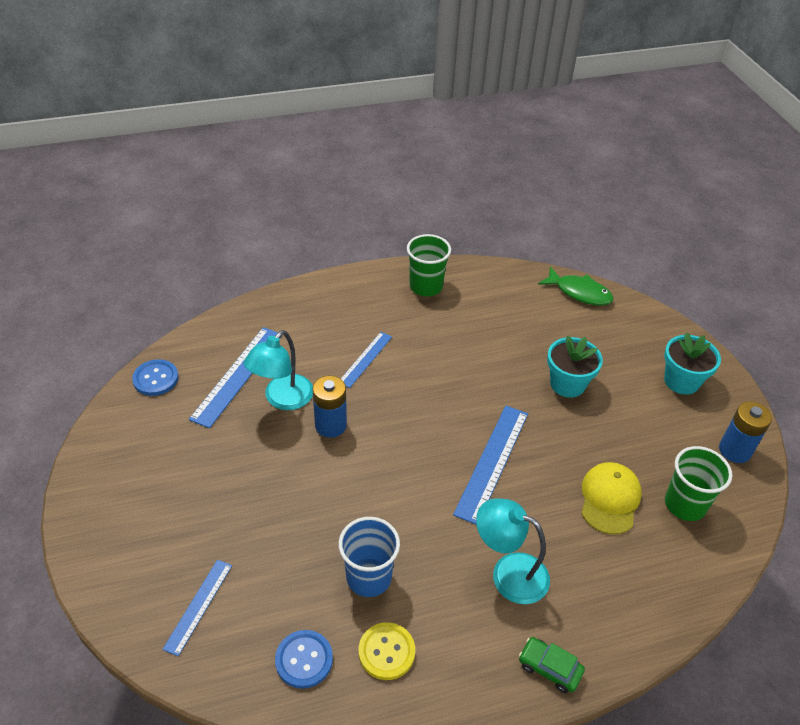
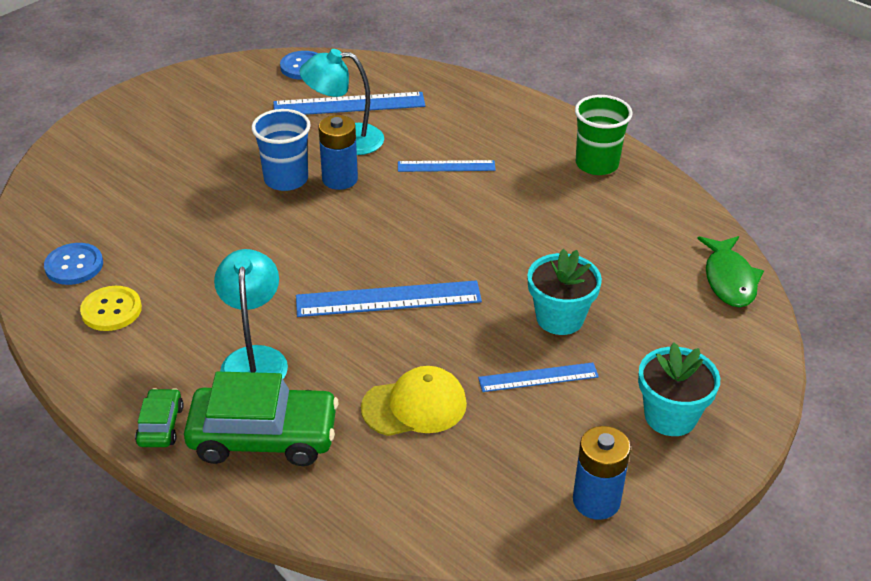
camera: 60 degrees right, 5 degrees down
blue ruler [162,559,232,656] -> blue ruler moved to [478,362,599,392]
blue cup [339,517,400,597] -> blue cup moved to [252,109,311,191]
green cup [665,446,732,521] -> none
none -> green car [184,372,339,466]

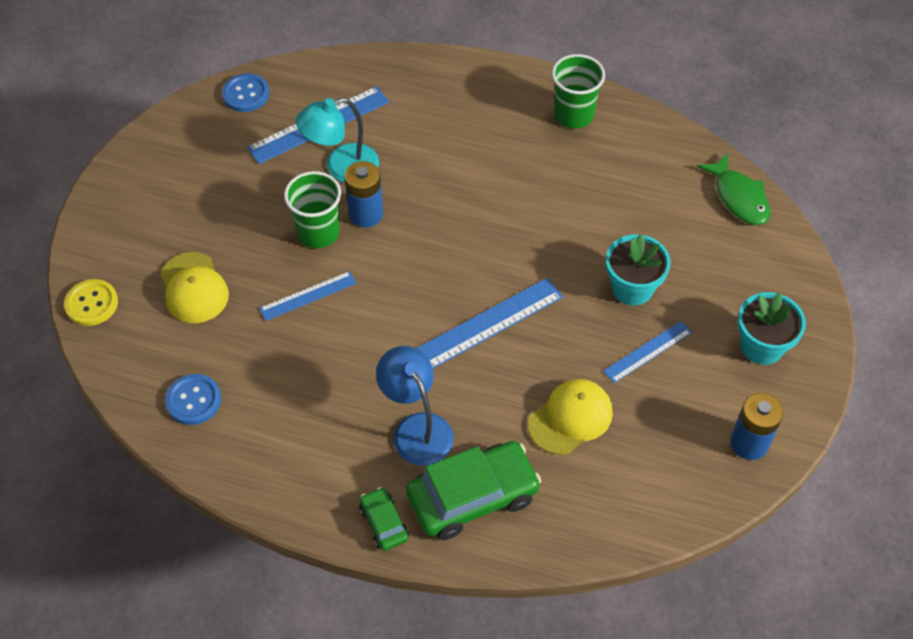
camera: 25 degrees left, 15 degrees up
yellow button [80,286,142,331] -> yellow button moved to [64,279,118,326]
turquoise lamp [214,249,288,379] -> blue lamp [376,346,454,466]
blue cup [252,109,311,191] -> green cup [284,171,341,248]
blue ruler [398,160,496,172] -> blue ruler moved to [259,271,357,321]
none -> yellow cap [160,252,229,323]

